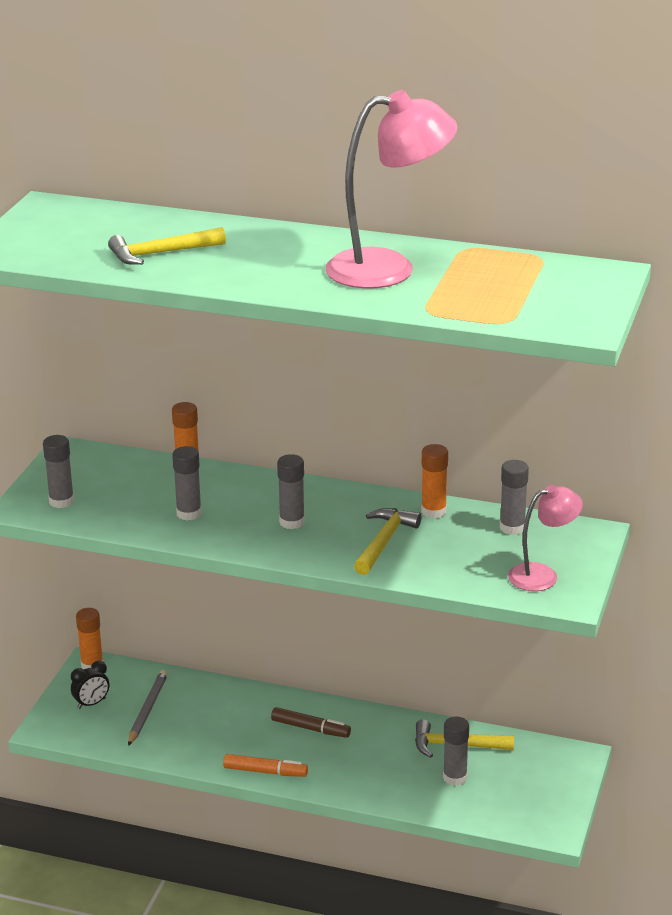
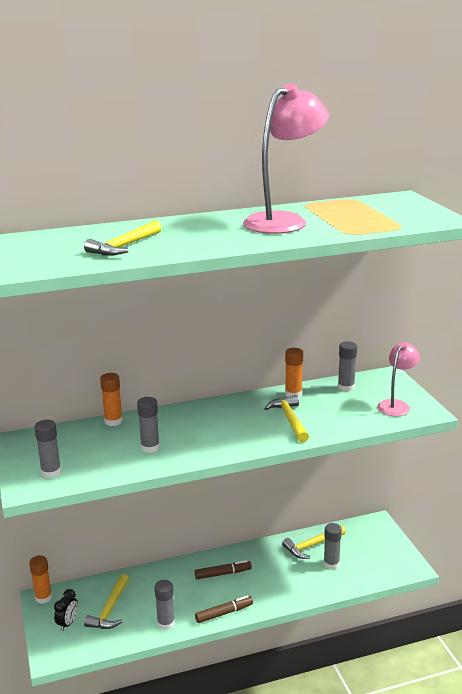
camera: 35 degrees left, 5 degrees down
grey pencil [128,670,168,746] -> yellow hammer [84,574,129,629]
orange marker [223,754,308,777] -> brown marker [195,596,253,623]
grey glue stick [277,454,305,529] -> grey glue stick moved to [154,580,175,630]

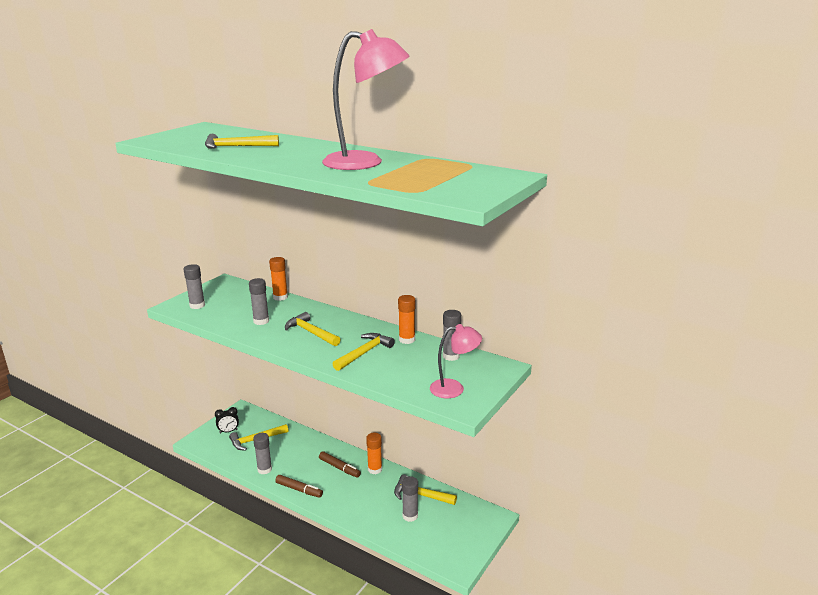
camera: 50 degrees right, 0 degrees up
orange glue stick [29,555,52,604] -> orange glue stick moved to [366,433,382,474]
none -> yellow hammer [285,312,341,346]

